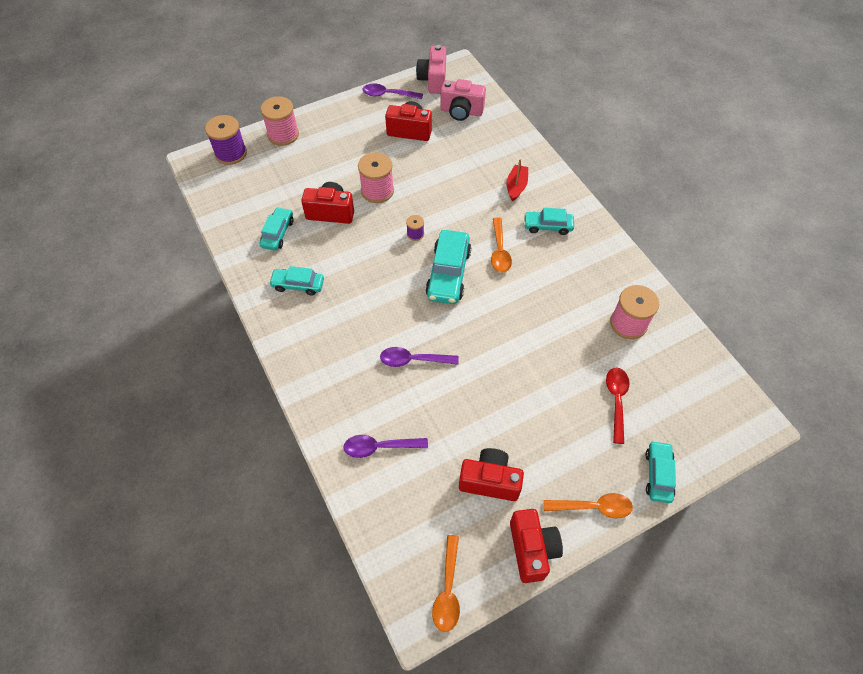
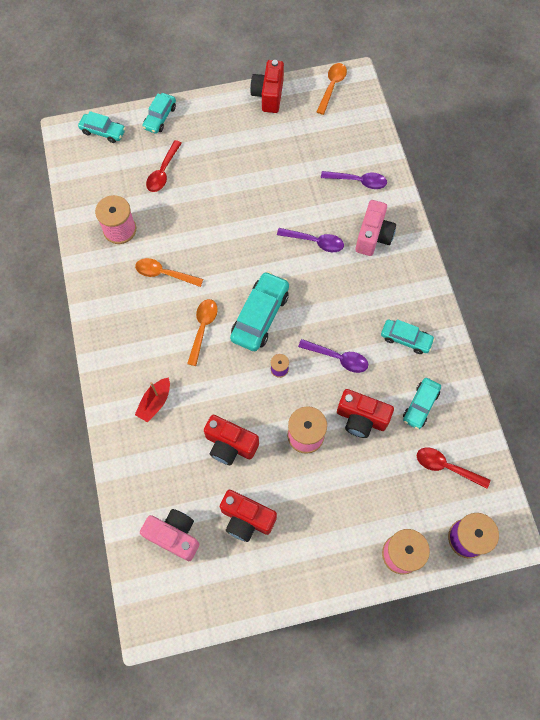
camera: 165 degrees left, 10 degrees up
purple spoon [363,84,423,99] -> purple spoon moved to [298,339,368,373]
pink camera [416,45,446,94] -> pink camera moved to [355,200,396,256]
red camera [459,448,524,501] -> red camera moved to [204,415,259,465]
turquoise car [524,208,574,235] -> turquoise car moved to [78,111,126,143]
orange spoon [543,493,633,519] -> orange spoon moved to [135,258,203,287]
none -> red spoon [417,447,490,488]

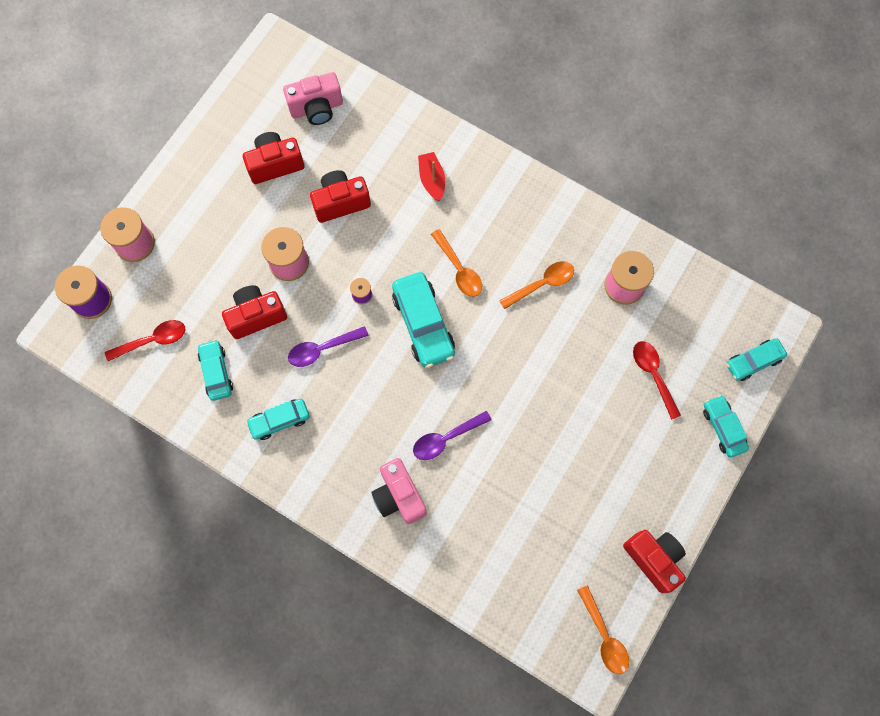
camera: 135 degrees right, 5 degrees up
purple spoon [321,171,387,189] -> none

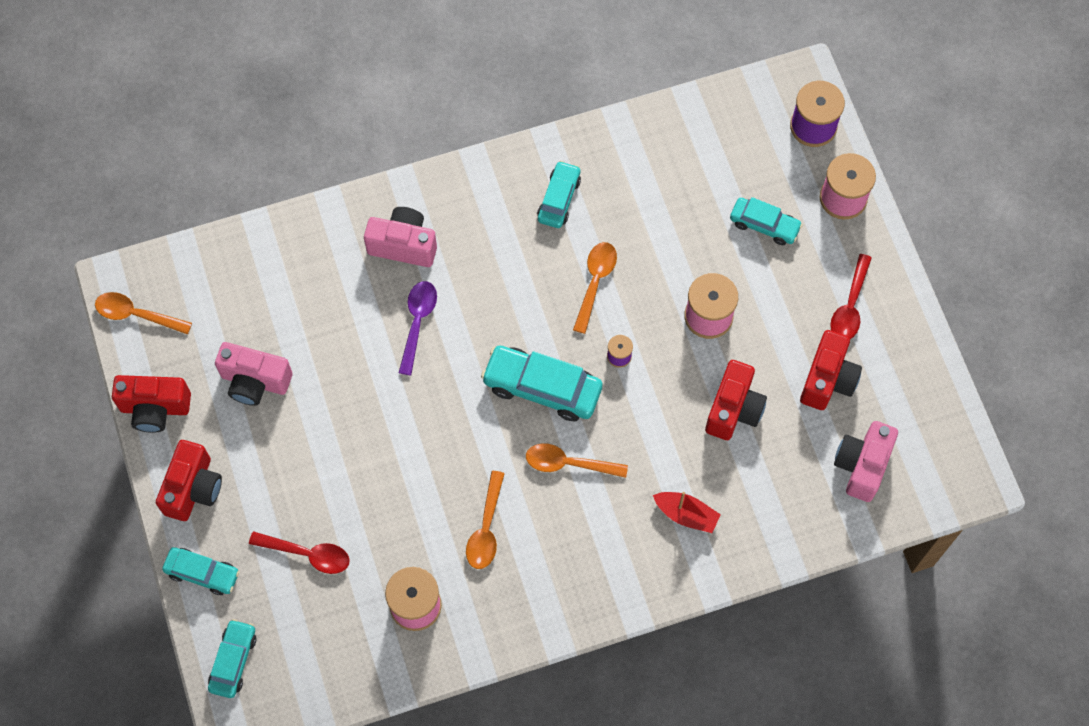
camera: 130 degrees right, 5 degrees down
red spoon [105,320,185,361] -> red spoon moved to [830,254,872,339]
turquoise car [198,339,233,401] -> turquoise car moved to [730,197,803,245]
red camera [222,285,287,339] -> red camera moved to [156,440,222,521]
purple spoon [288,326,369,367] -> orange spoon [573,242,617,334]
none -> pink camera [215,342,293,406]

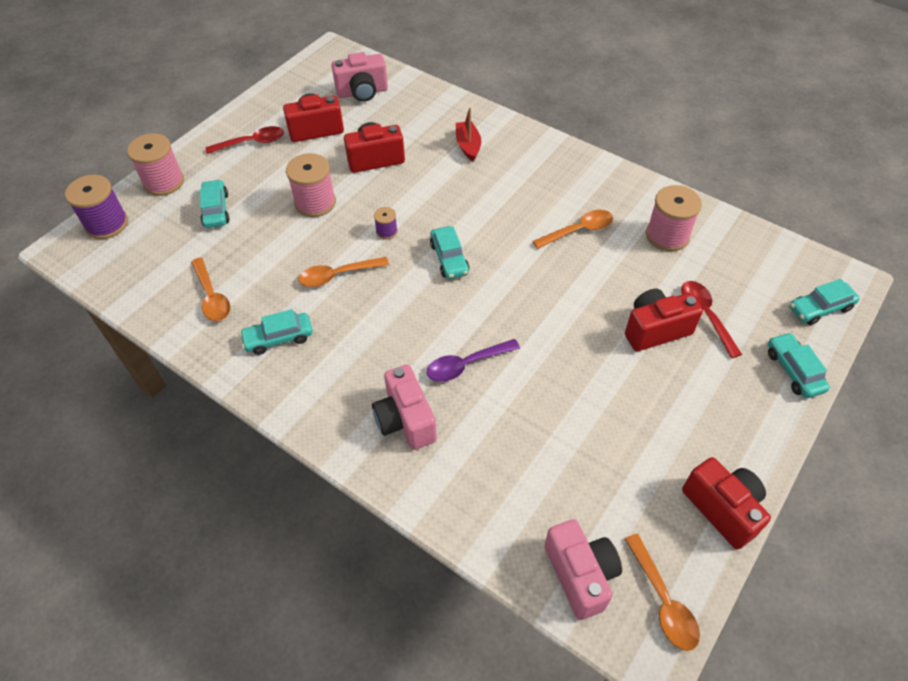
camera: 125 degrees left, 15 degrees down
red camera [156,440,222,521] -> red camera moved to [625,289,703,351]
pink camera [215,342,293,406] -> pink camera moved to [544,519,622,620]
turquoise car [481,346,602,422] -> turquoise car [430,226,469,279], size x0.62
orange spoon [526,443,628,478] -> orange spoon moved to [191,257,230,321]

